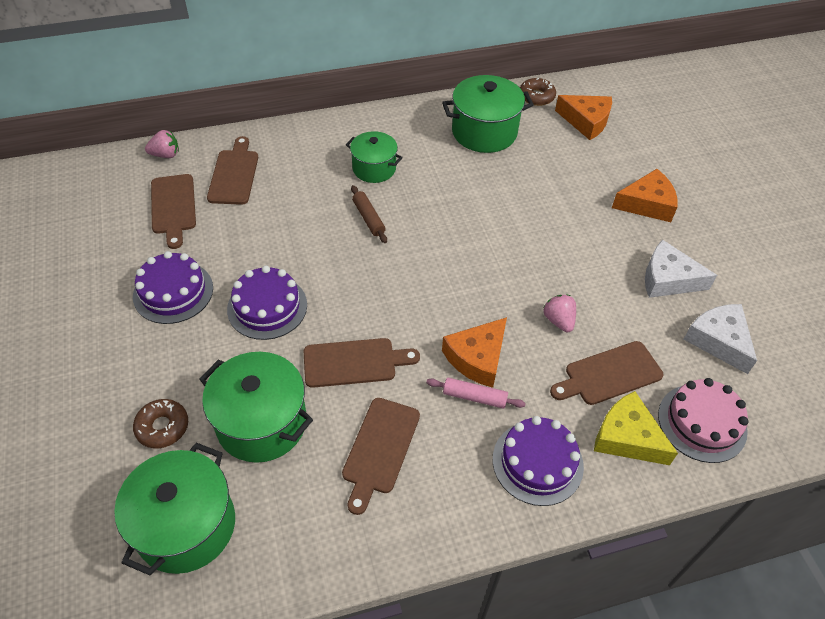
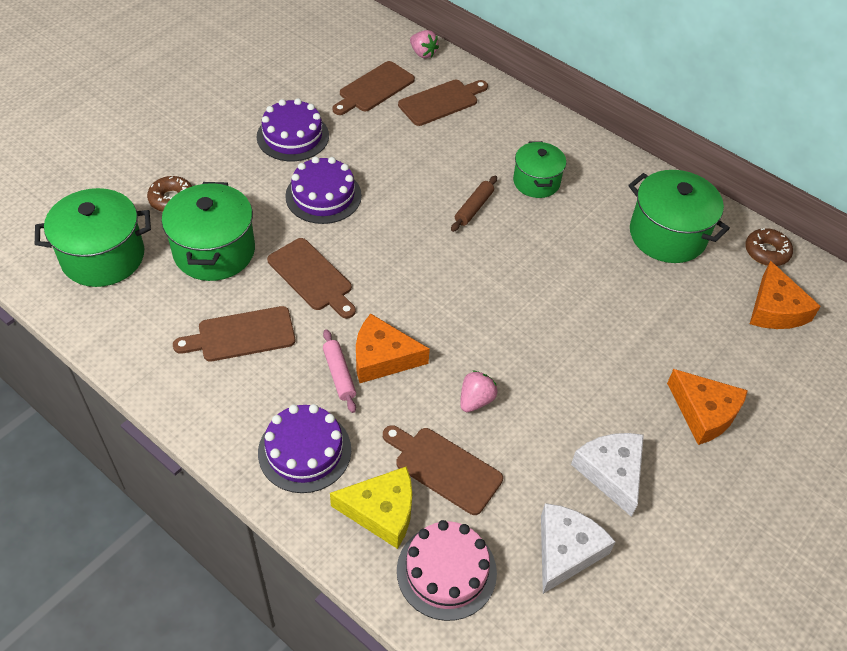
camera: 55 degrees right, 0 degrees up
yellow cheese [594,391,678,465] -> yellow cheese turned 90 degrees clockwise [330,466,412,549]

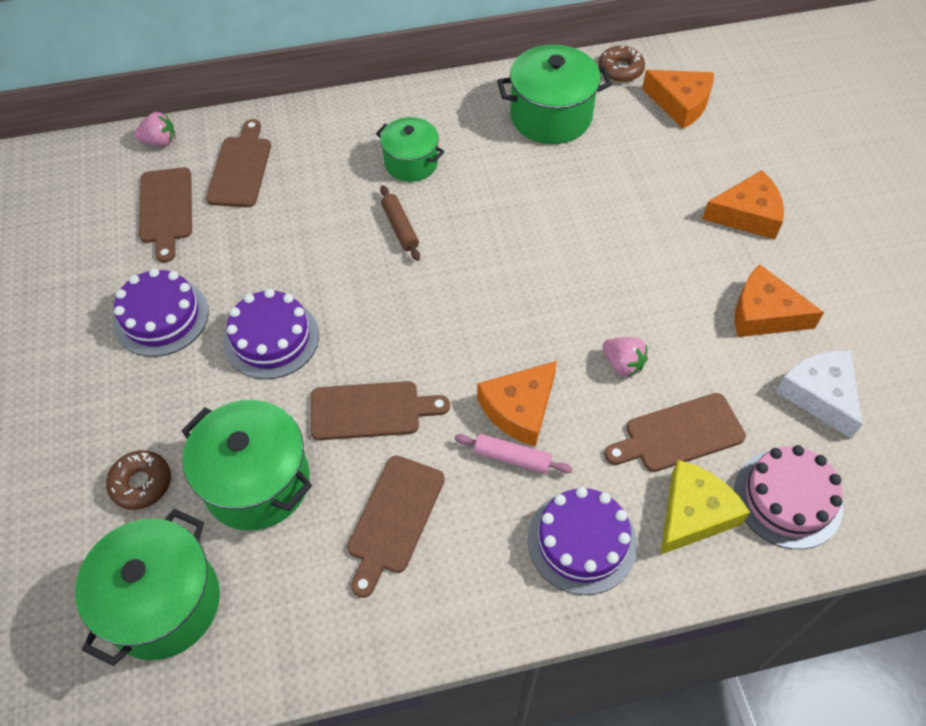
camera: 50 degrees left, 5 degrees up
pink strawberry [460,371,497,412] -> pink strawberry turned 150 degrees clockwise [603,337,648,377]
white cheese [571,433,644,517] -> orange cheese [735,264,824,337]

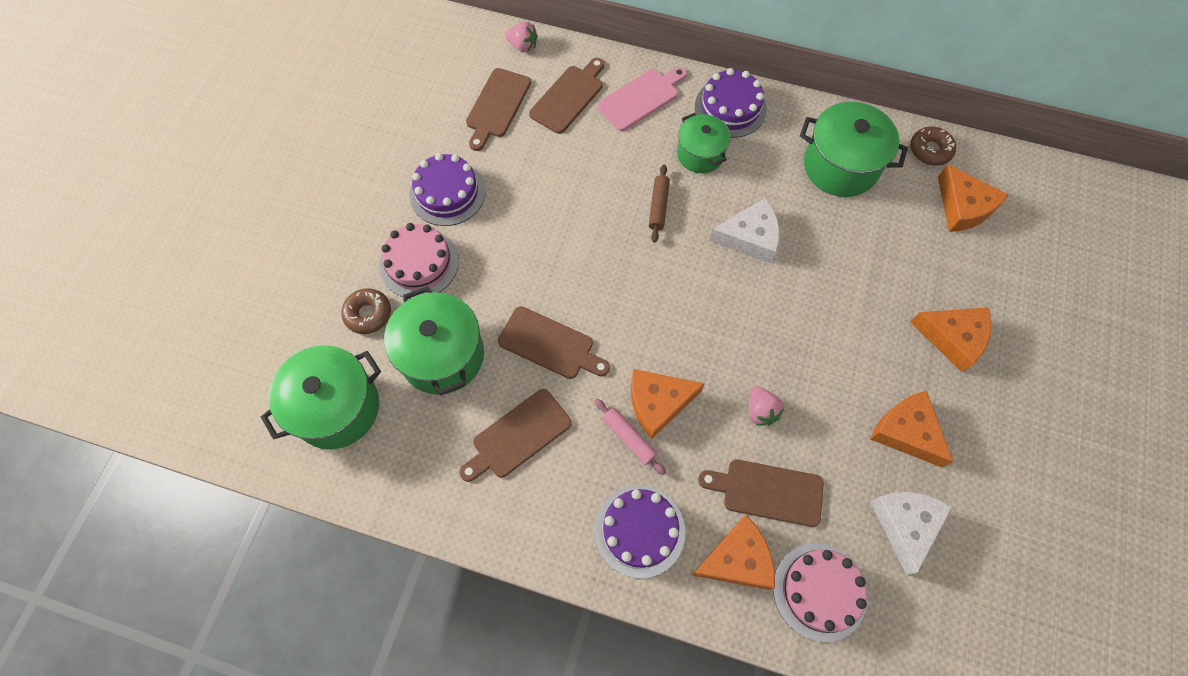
camera: 30 degrees right, 10 degrees up
purple cake [223,289,319,379] -> purple cake moved to [695,68,767,138]
yellow cheese [660,460,750,555] -> orange cheese [692,515,775,590]
none -> pink cake [379,223,459,299]
none -> pink cutting board [598,67,687,131]
none -> white cheese [709,198,780,263]

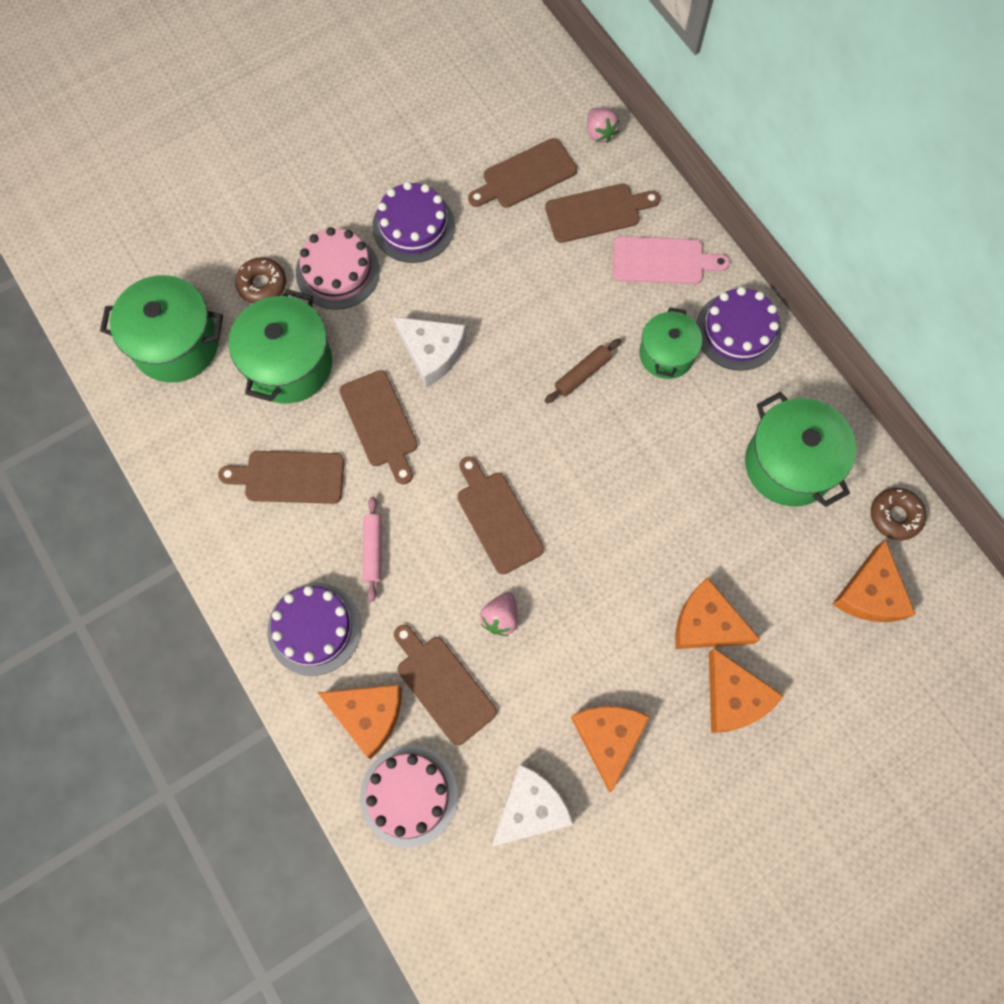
camera: 40 degrees right, 5 degrees up
orange cheese [631,369,705,439] -> orange cheese moved to [675,577,761,649]
white cheese [709,198,780,263] -> white cheese moved to [393,317,466,387]
none -> brown cutting board [457,456,544,574]

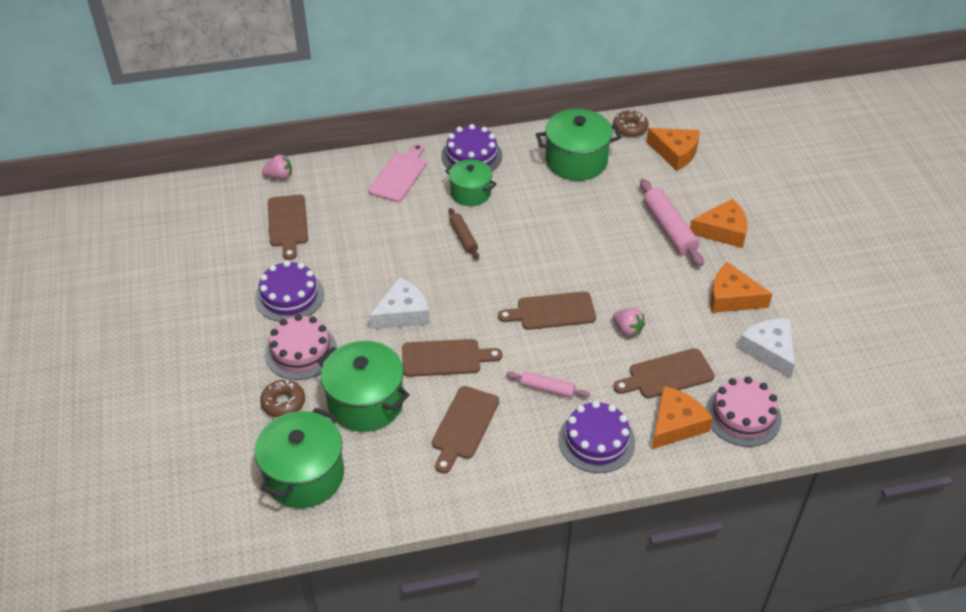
camera: 70 degrees left, 25 degrees down
brown cutting board [545,183,660,243] -> none
orange cheese [675,577,761,649] -> pink rolling pin [640,179,704,266]

